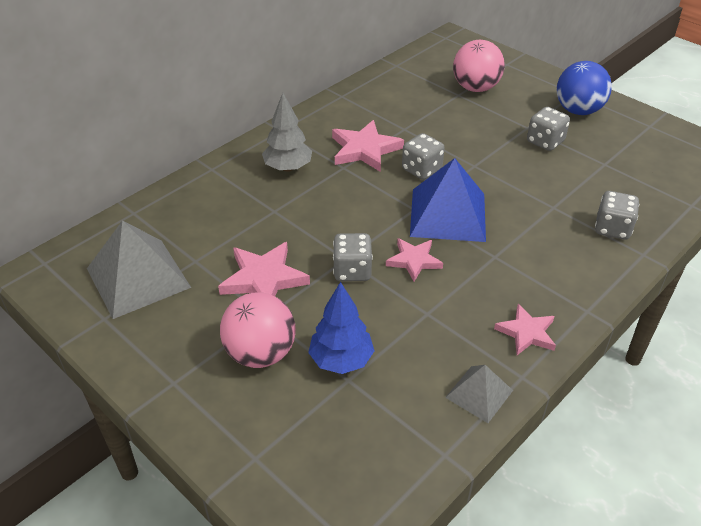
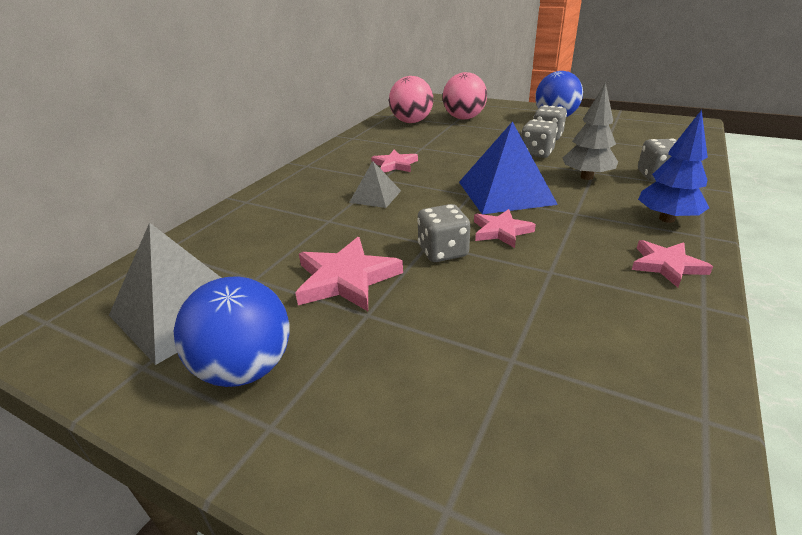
camera: 15 degrees left, 10 degrees down
pink ball [220,292,296,368] -> pink ball moved to [389,76,433,123]
grey tree [262,93,312,172] -> grey tree moved to [563,82,618,180]
blue tree [308,282,374,374] -> blue tree moved to [638,110,709,223]
pink star [332,120,404,172] -> pink star [371,150,418,173], size x0.65
grey dice [402,133,445,180] -> grey dice moved to [521,119,558,158]
grey pyramid [445,365,513,423] -> grey pyramid moved to [349,161,401,208]
none -> blue ball [174,277,290,387]

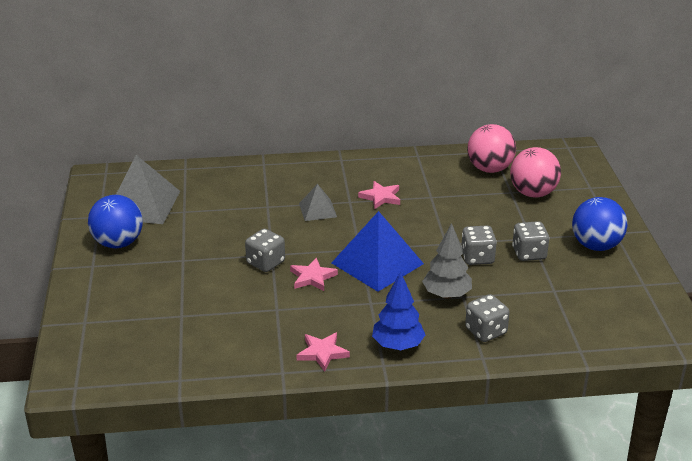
camera: 55 degrees right, 0 degrees up
pink star [295,237,403,311] -> none

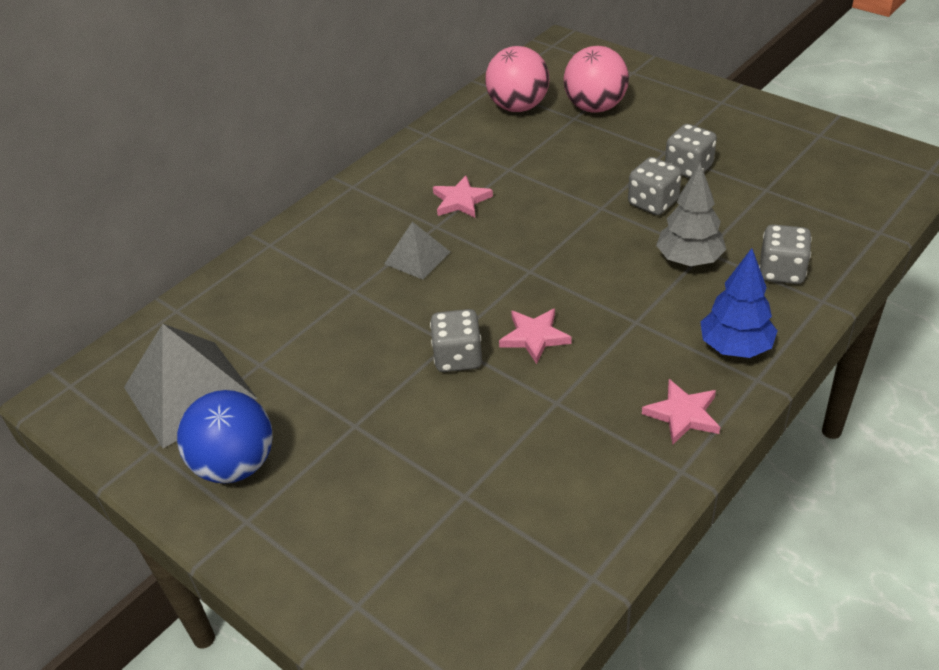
camera: 40 degrees left, 10 degrees up
blue pyramid [332,211,424,292] -> none
blue ball [572,197,627,251] -> none

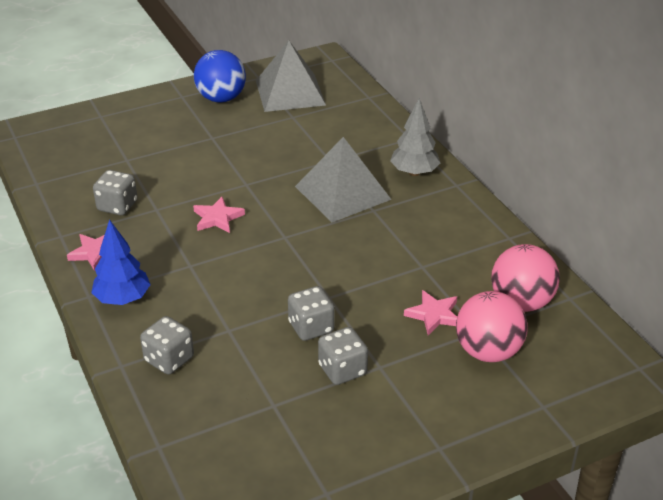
camera: 110 degrees right, 5 degrees down
grey pyramid [384,222,450,280] -> grey pyramid [295,137,392,222], size x1.87
grey dice [430,309,482,372] -> grey dice moved to [93,170,137,215]
pink star [433,176,493,218] -> pink star moved to [404,290,457,335]
grey tree [656,163,726,266] -> grey tree moved to [390,98,440,176]

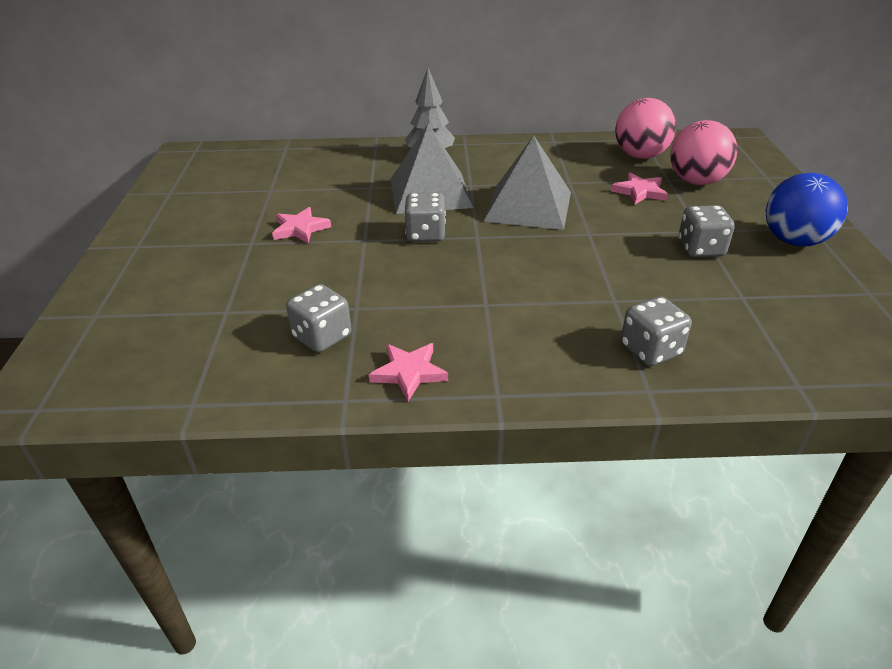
camera: 65 degrees left, 0 degrees up
blue tree [91,219,151,305] -> none
pink star [193,197,245,233] -> pink star moved to [272,207,331,244]
blue ball [194,50,246,103] -> blue ball moved to [765,173,848,247]
grey pyramid [256,40,326,112] -> grey pyramid moved to [483,136,571,230]
grey dice [288,286,335,341] -> grey dice moved to [404,193,446,242]

